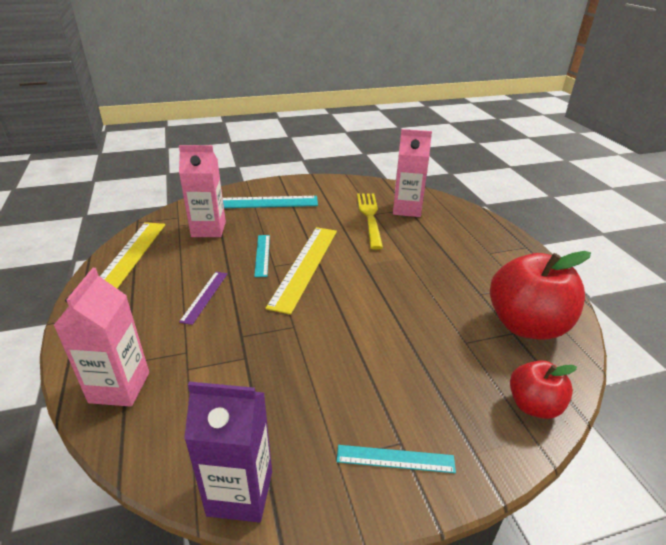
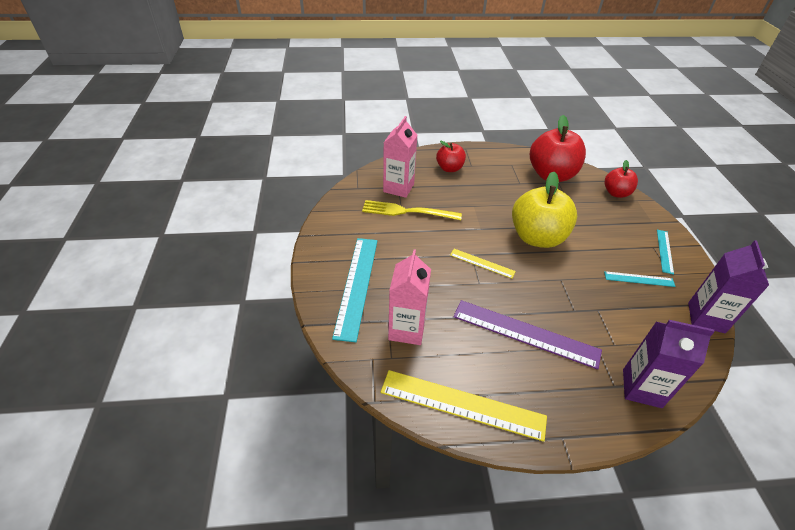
camera: 80 degrees left, 10 degrees up
pink carton [53,268,149,407] -> purple carton [623,320,715,408]
purple ruler [179,272,228,325] -> purple ruler [453,300,602,370], size x1.93
turquoise ruler [254,235,270,277] -> turquoise ruler moved to [604,271,676,287]
yellow ruler [265,227,337,315] -> yellow ruler [450,249,516,279], size x0.52
none -> red apple [436,141,466,172]
none -> yellow apple [512,172,577,248]

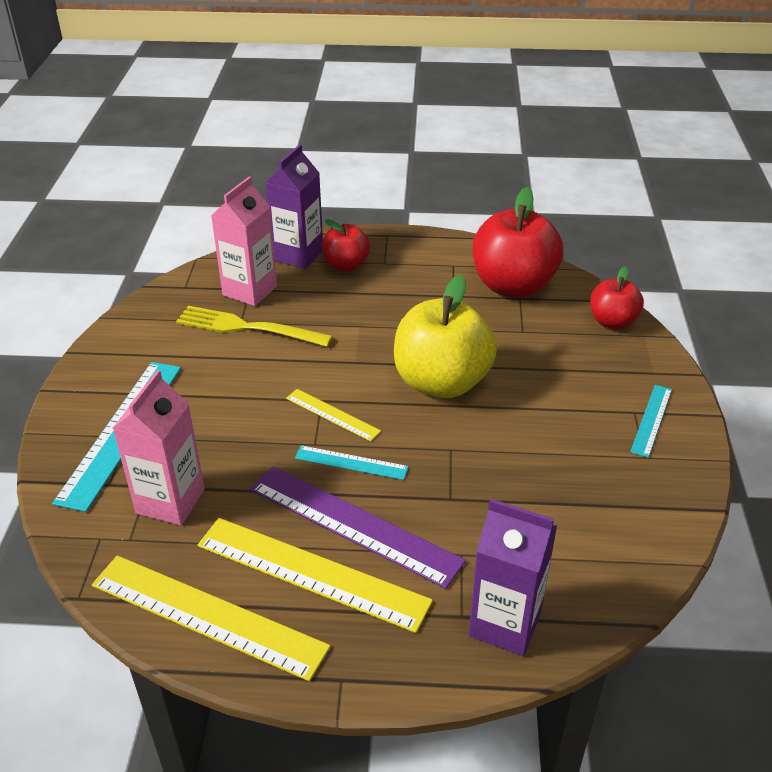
camera: 10 degrees right, 5 degrees down
turquoise ruler [604,271,676,287] -> turquoise ruler moved to [295,445,409,480]
purple carton [688,240,769,333] -> purple carton moved to [265,144,323,269]
none -> yellow ruler [198,518,433,633]

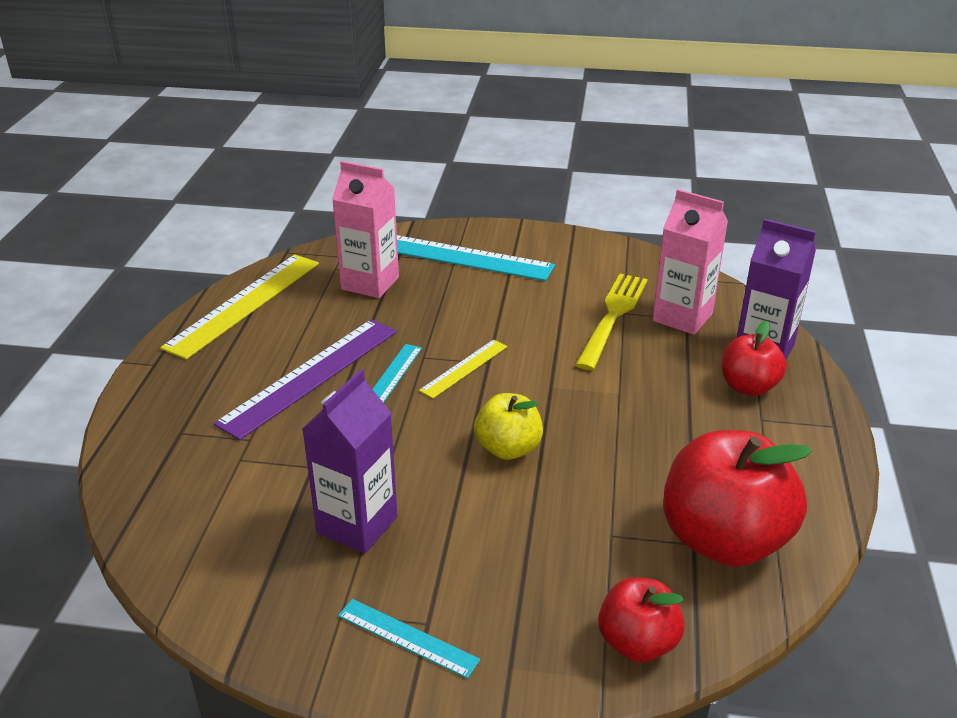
camera: 95 degrees right, 5 degrees down
yellow ruler [198,518,433,633] -> none
yellow apple [394,275,497,398] -> yellow apple [474,393,543,460], size x0.56
purple carton [469,499,557,656] -> purple carton moved to [302,369,398,554]

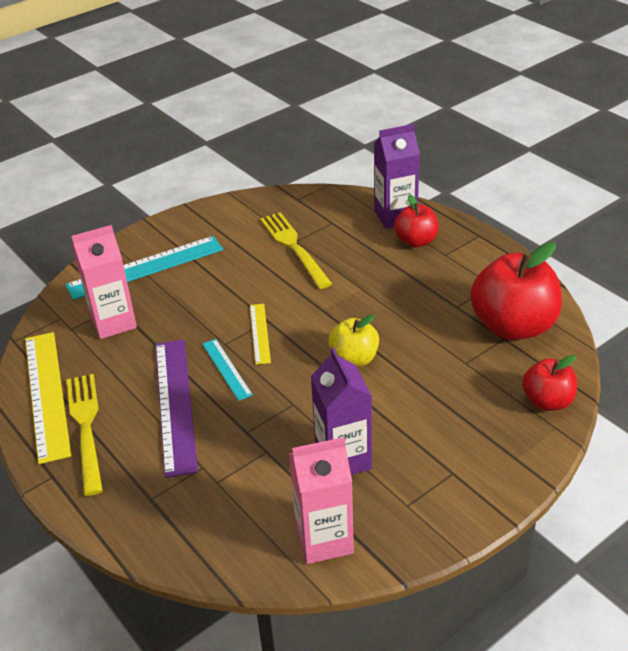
camera: 45 degrees left, 5 degrees up
turquoise ruler [338,599,480,679] -> none
pink carton [653,189,728,335] -> pink carton moved to [289,437,354,564]
none -> yellow fork [66,374,103,496]

